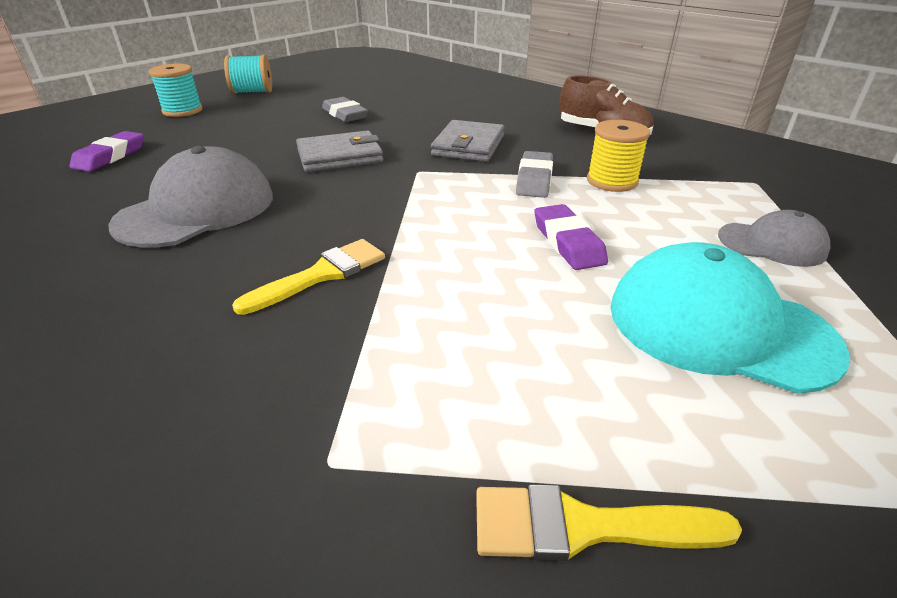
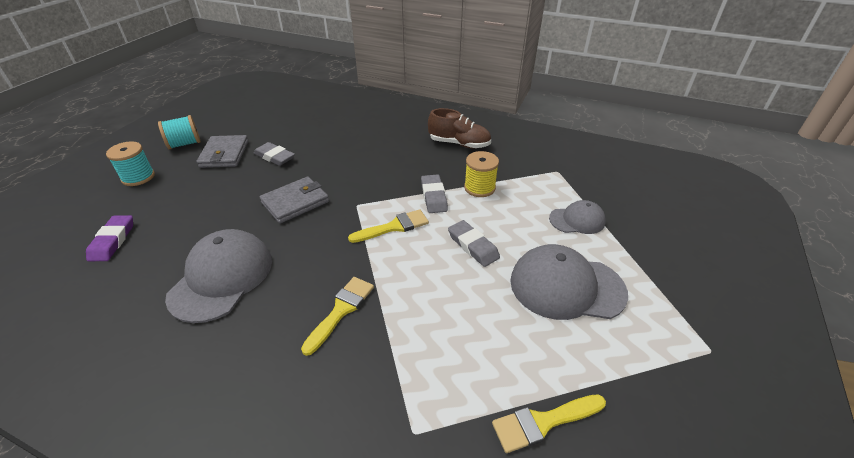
camera: 20 degrees left, 5 degrees up
grey wallet [431,120,505,162] -> grey wallet moved to [196,135,248,168]
purple eraser [534,204,608,270] -> grey eraser [448,220,500,267]
turquoise cap [610,242,850,394] -> grey cap [510,244,628,320]
none -> yellow brush [348,209,429,243]

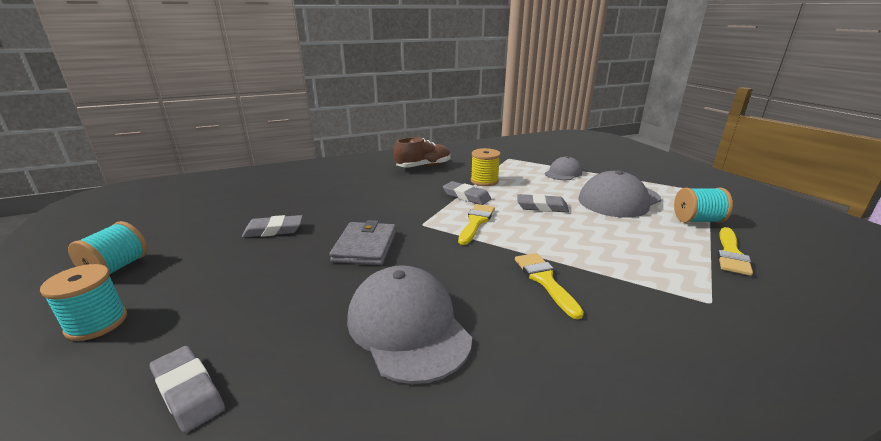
camera: 45 degrees left, 15 degrees down
purple eraser [86,215,133,261] -> grey eraser [150,346,225,433]
grey wallet [196,135,248,168] -> none
none -> turquoise spool [674,188,733,223]

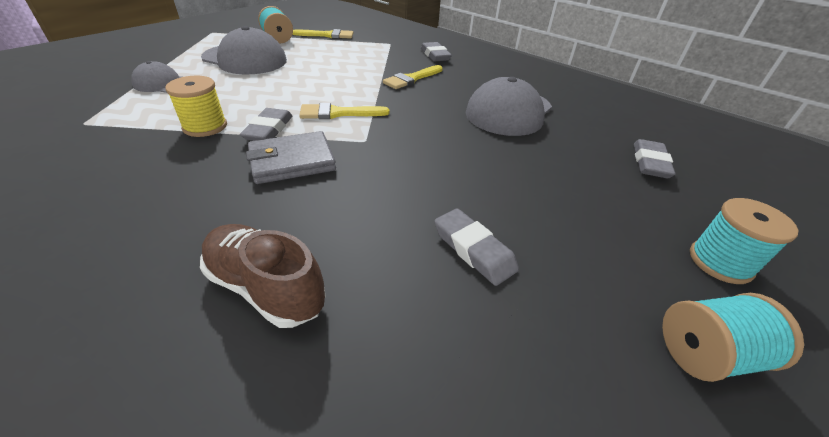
camera: 120 degrees left, 15 degrees up
grey wallet [329,220,396,265] -> grey wallet moved to [246,131,336,184]
brown shoe [394,137,451,168] -> brown shoe moved to [200,224,326,328]
grey eraser [517,194,569,213] -> grey eraser moved to [421,42,452,61]

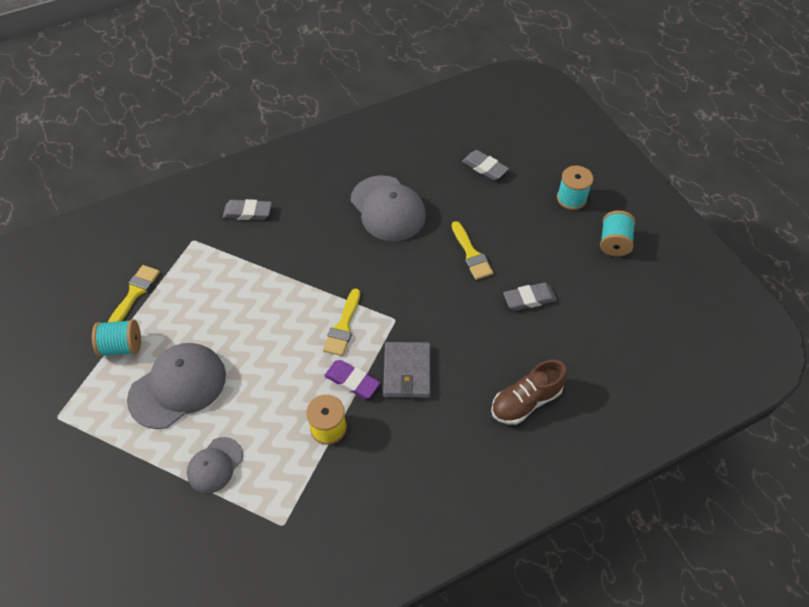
camera: 65 degrees left, 15 degrees up
grey eraser [240,108,292,141] -> purple eraser [324,360,380,399]
yellow brush [383,65,443,89] -> yellow brush moved to [452,221,494,280]

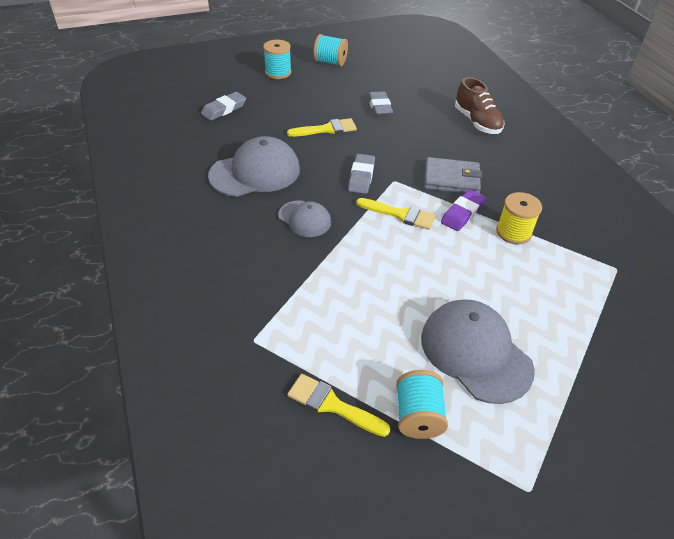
camera: 85 degrees left, 10 degrees down
grey cap [187,437,243,494] -> grey cap moved to [278,200,331,237]
grey eraser [223,199,272,220] -> grey eraser moved to [348,154,375,194]

